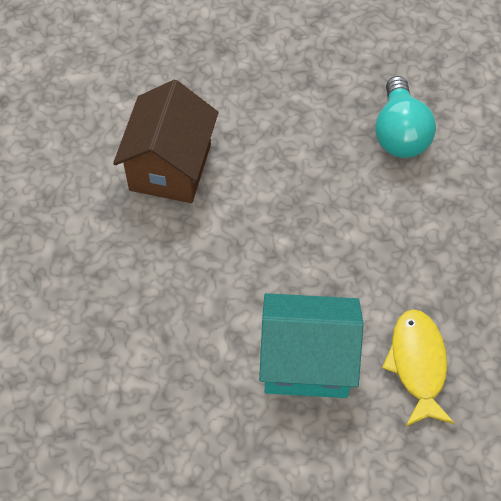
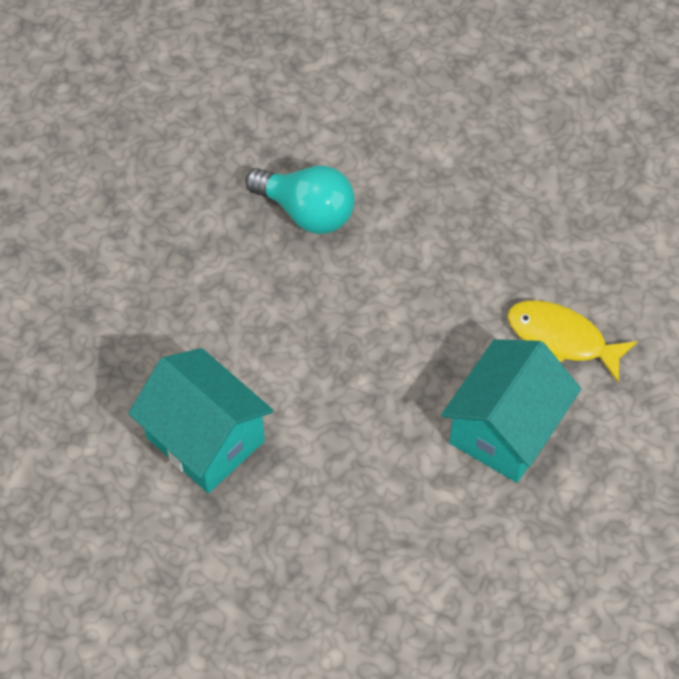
camera: 60 degrees left, 0 degrees up
brown house [113,80,219,203] -> turquoise house [128,348,274,493]

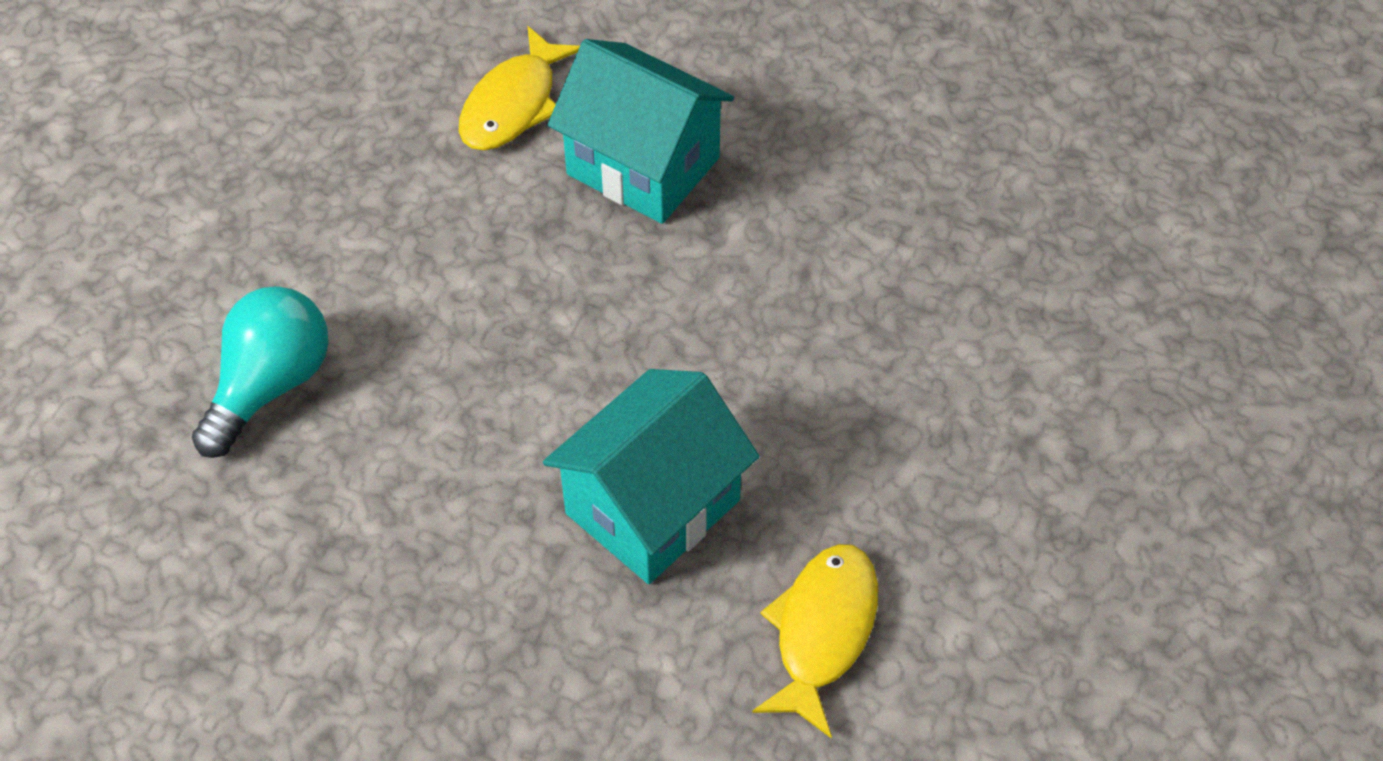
camera: 90 degrees left, 5 degrees down
none -> yellow fish [752,544,878,738]

